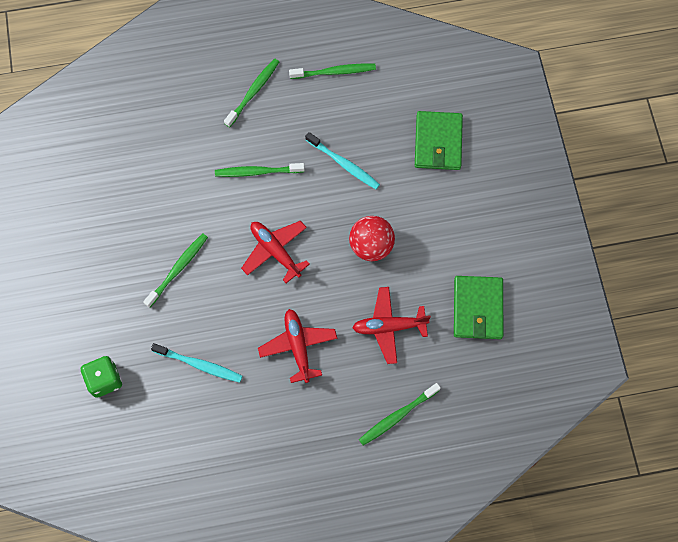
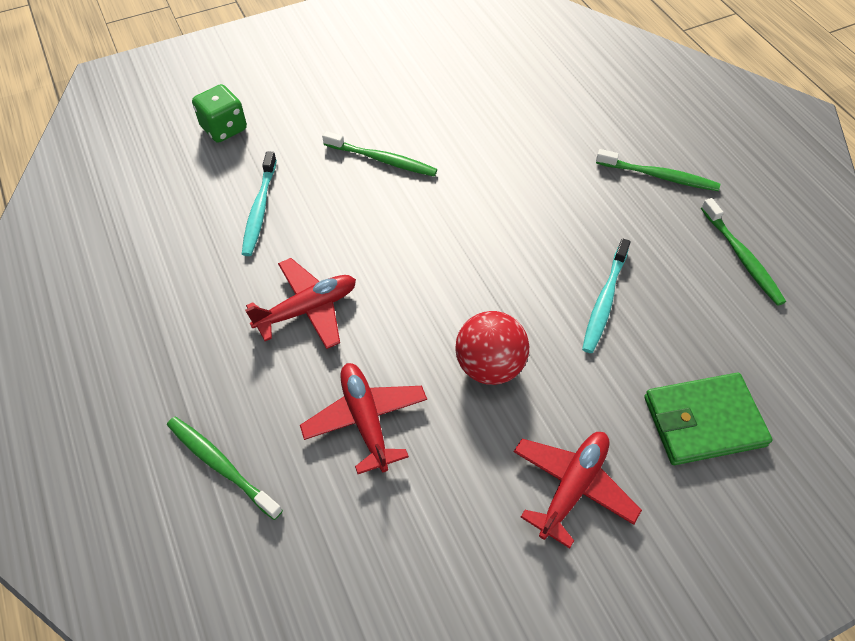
camera: 75 degrees right, 15 degrees down
green toothbrush [215,163,305,177] -> none
red plane [241,221,310,283] -> red plane moved to [514,432,642,548]
green wallet [454,276,503,339] -> none

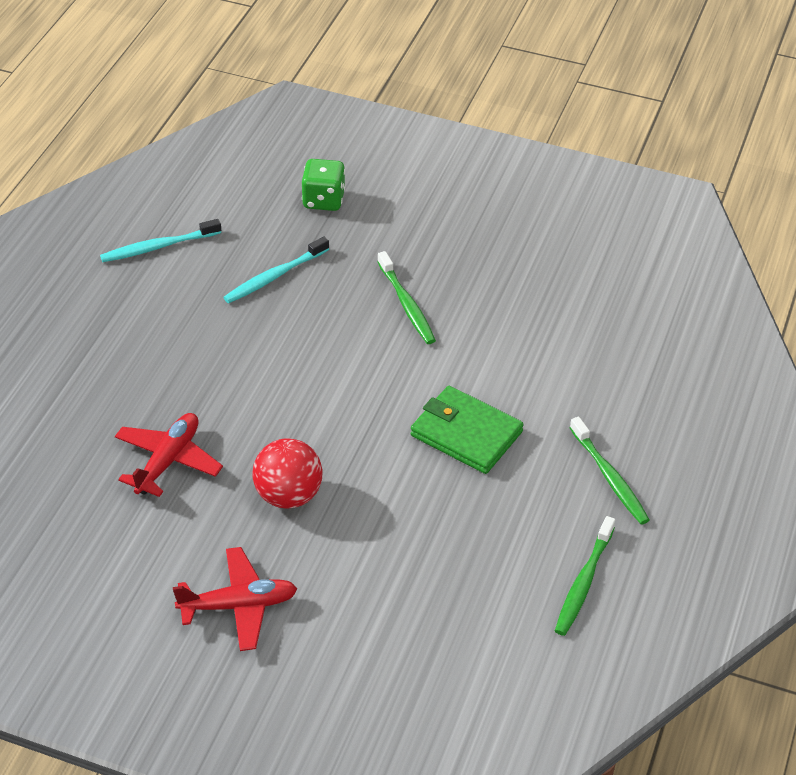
camera: 45 degrees right, 10 degrees down
green toothbrush [167,417,283,520] -> none
red plane [245,258,356,349] -> none
turquoise toothbrush [582,238,631,353] -> turquoise toothbrush moved to [100,219,221,262]
green wallet [644,373,772,465] -> green wallet moved to [411,386,524,474]

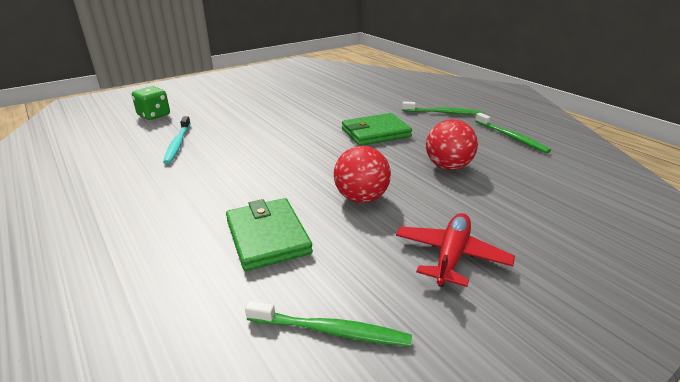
camera: 55 degrees left, 15 degrees down
turquoise toothbrush [100,219,221,262] -> none
red plane [115,413,223,497] -> green wallet [226,198,313,271]
green toothbrush [377,251,436,344] -> green toothbrush moved to [245,300,412,347]
none -> red ball [426,119,478,170]

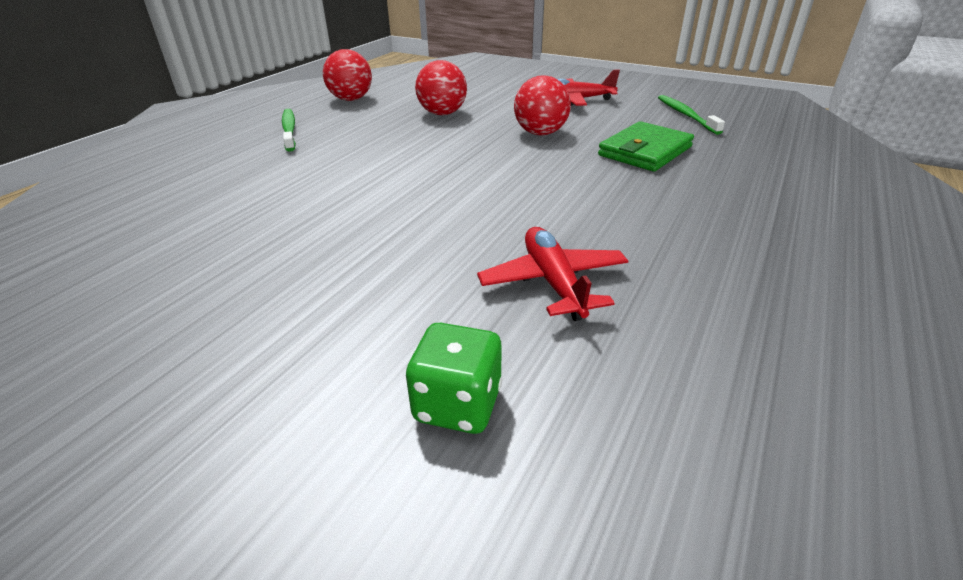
camera: 115 degrees left, 5 degrees up
turquoise toothbrush [163,116,191,164] -> red plane [477,227,628,321]
green wallet [342,113,412,146] -> none
green toothbrush [475,113,551,153] -> red ball [323,49,372,101]

